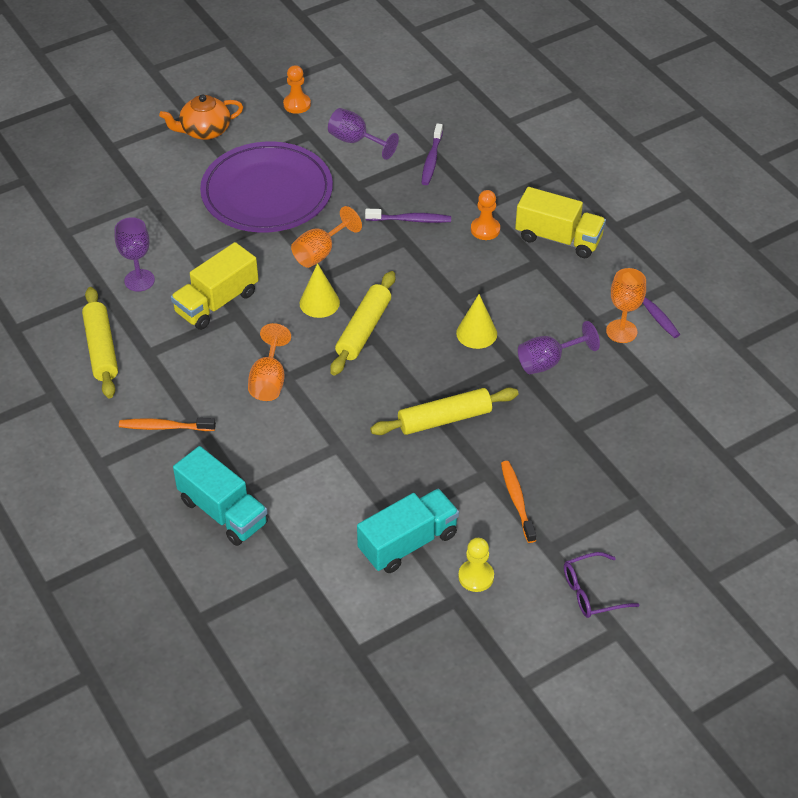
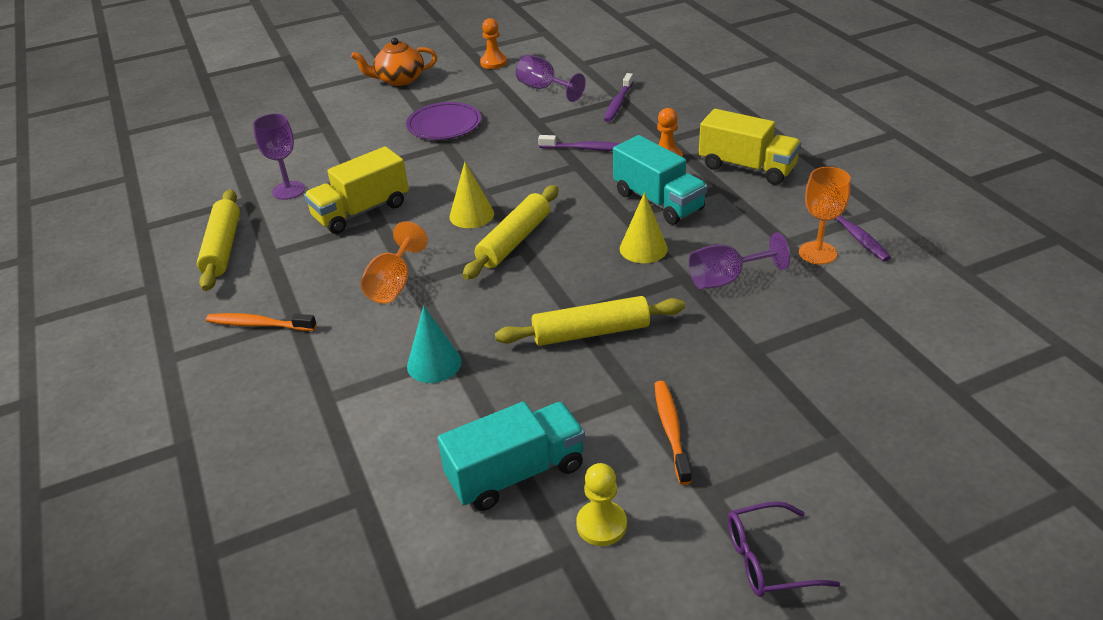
camera: 10 degrees right, 10 degrees down
turquoise truck [173,446,268,546] -> turquoise truck moved to [613,135,707,225]
purple plate [200,142,333,232] -> purple plate [406,102,481,140], size x0.55
orange goblet [291,206,362,268] -> none
none -> turquoise cone [407,306,462,383]

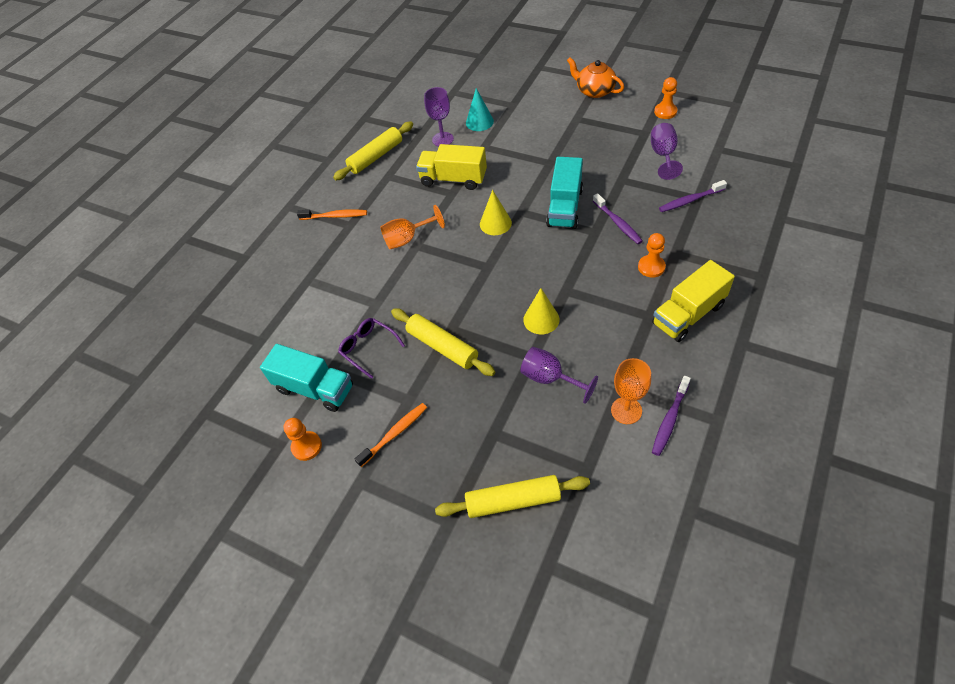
camera: 55 degrees right, 15 degrees up
orange toothbrush [206,313,317,331] -> orange toothbrush turned 120 degrees clockwise [297,209,367,220]
purple plate [406,102,481,140] -> none
turquoise cone [407,306,462,383] -> turquoise cone moved to [466,88,494,131]
yellow rolling pin [463,185,559,280] -> yellow rolling pin moved to [435,475,590,518]
yellow pawn [576,463,627,546] -> orange pawn [283,418,322,461]
turquoise truck [613,135,707,225] -> turquoise truck moved to [546,157,583,229]
yellow truck [699,109,801,185] -> yellow truck turned 60 degrees clockwise [652,260,735,342]
purple glasses [728,501,840,597] -> purple glasses moved to [338,318,405,379]

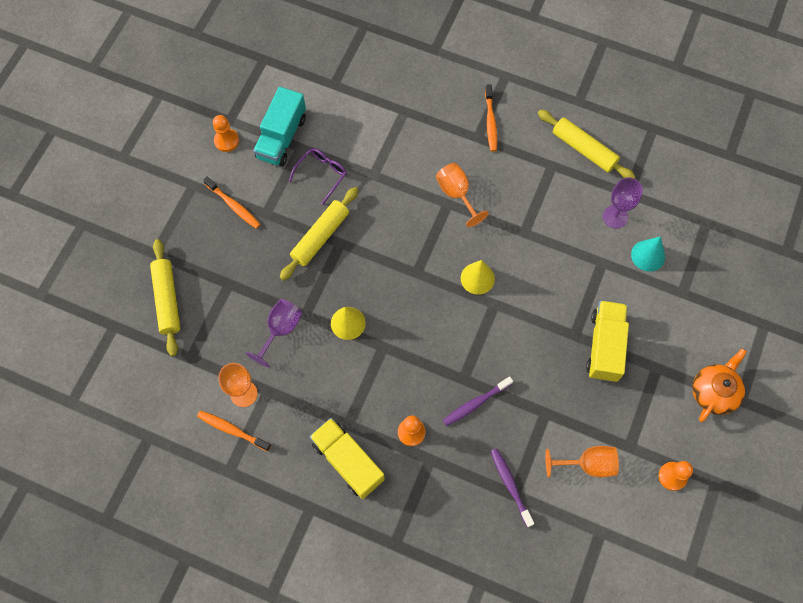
camera: 80 degrees right, 15 degrees up
yellow truck [416,144,487,190] -> yellow truck moved to [586,300,629,382]
turquoise truck [546,157,583,229] -> none
purple goblet [651,123,683,180] -> orange goblet [545,446,619,477]
purple toothbrush [652,376,691,456] -> orange toothbrush [197,410,271,451]

